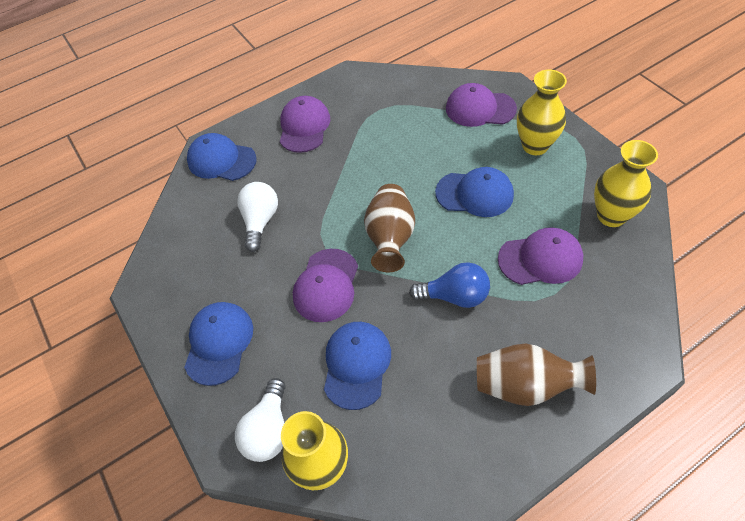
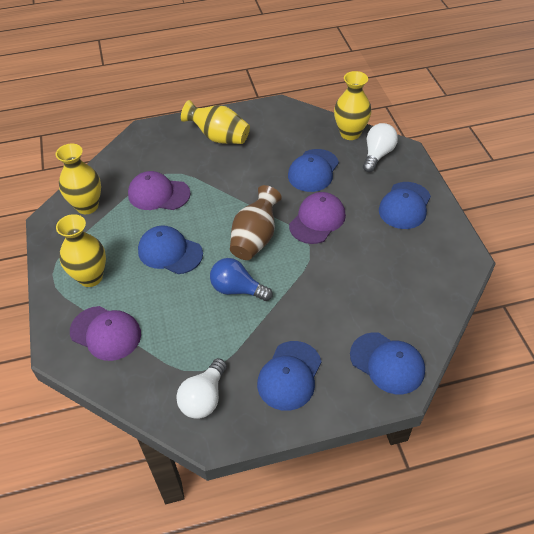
camera: 165 degrees left, 5 degrees down
white light bulb [237,182,278,252] -> white light bulb moved to [176,358,227,419]
purple cap [280,96,330,153] -> blue cap [257,341,321,411]
blue light bulb [409,262,490,308] -> blue light bulb moved to [210,258,273,301]
brown vase [477,343,596,406] -> yellow vase [181,100,250,144]

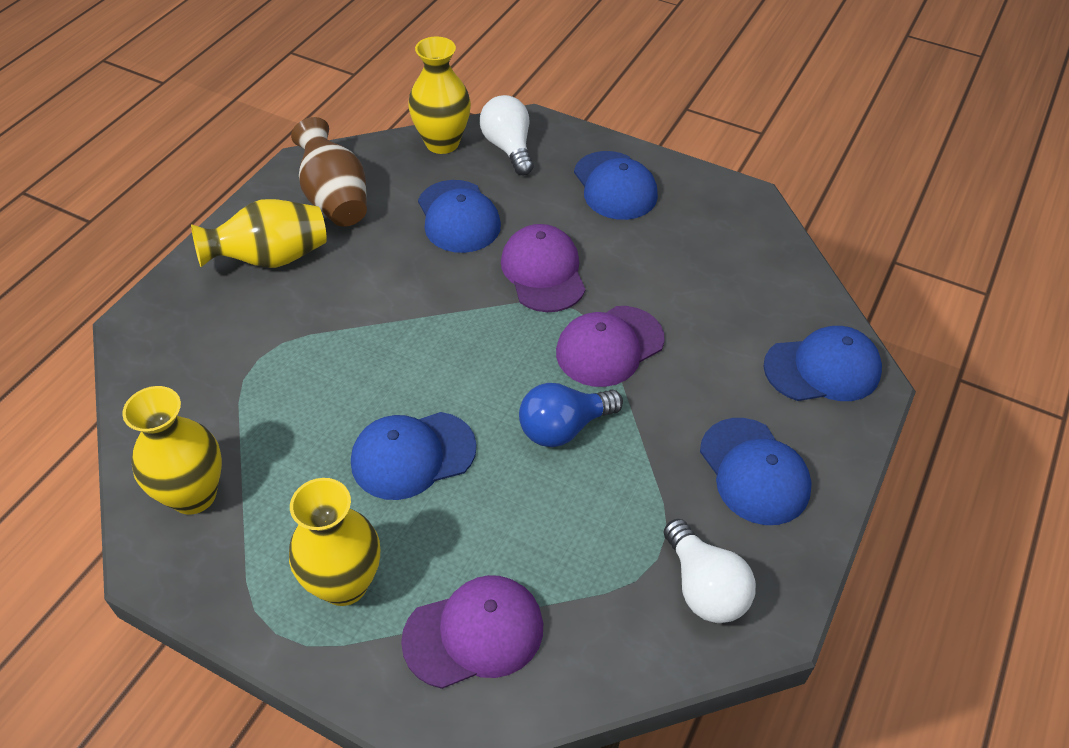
camera: 50 degrees left, 0 degrees up
purple cap [128,171,191,210] -> purple cap moved to [556,306,665,387]
brown vase [230,185,282,260] -> brown vase moved to [291,117,367,227]

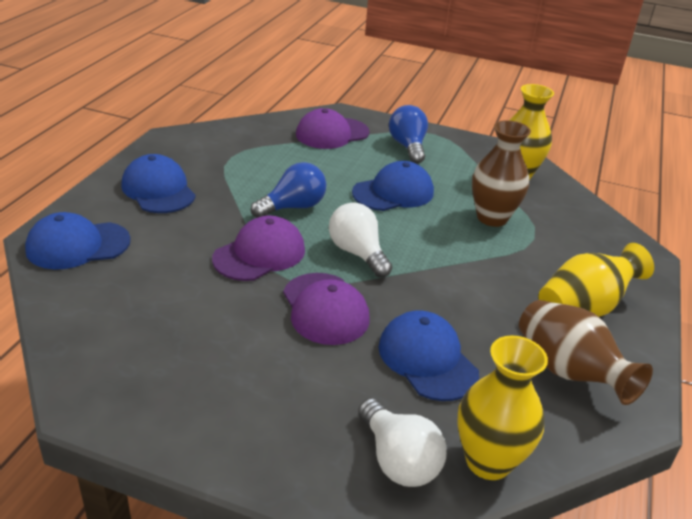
camera: 170 degrees right, 15 degrees down
yellow vase [289,478,380,606] -> blue light bulb [389,105,428,164]
blue cap [574,151,658,220] -> none
white light bulb [664,519,756,623] -> white light bulb moved to [329,202,392,277]
none -> brown vase [472,120,531,227]

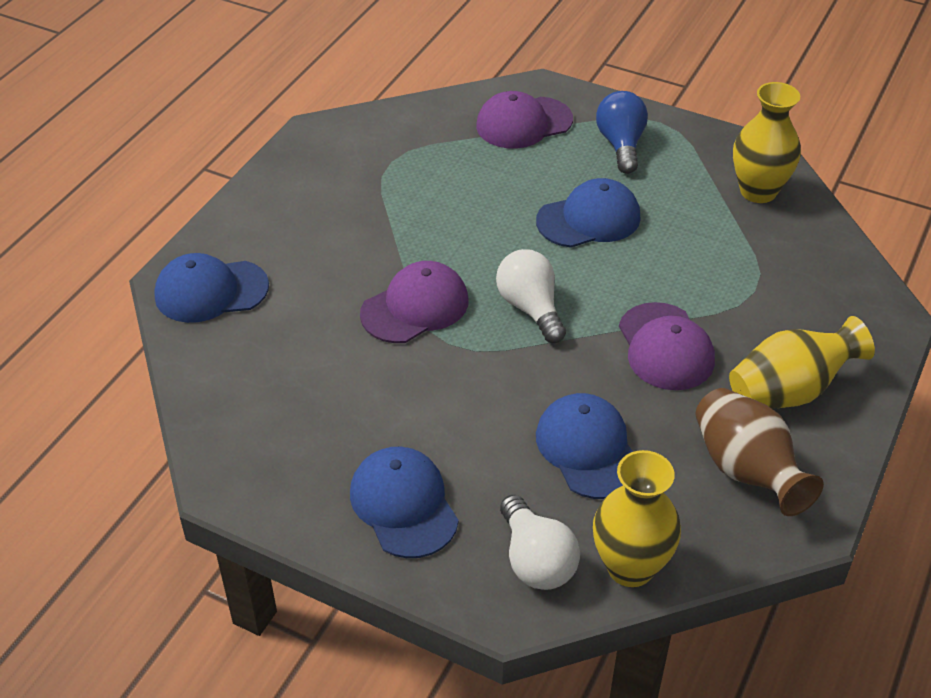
camera: 10 degrees right, 10 degrees up
blue cap [121,154,196,213] -> blue cap moved to [350,447,459,558]
blue light bulb [251,162,326,218] -> none
purple cap [283,273,370,345] -> purple cap moved to [619,302,715,390]
brown vase [472,120,531,227] -> none

